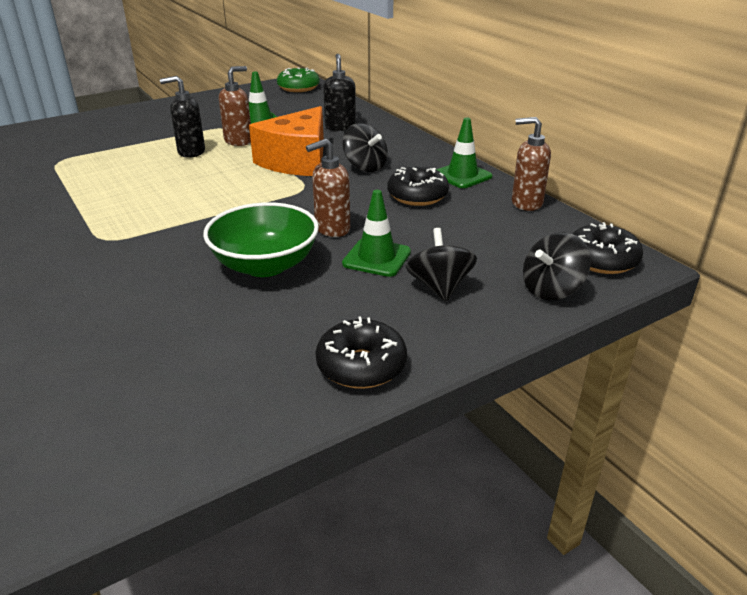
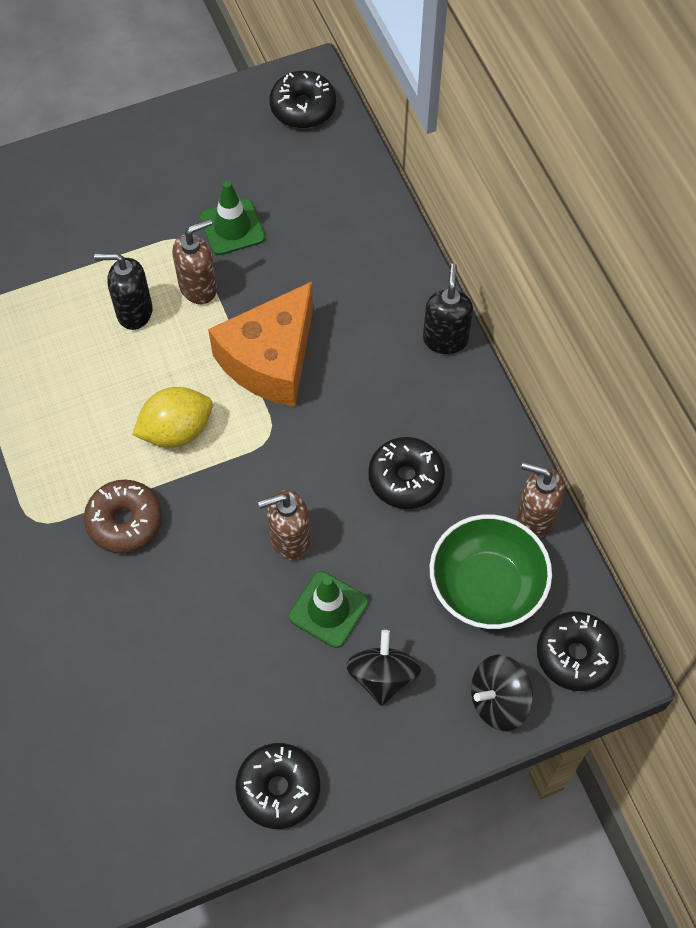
camera: 10 degrees right, 30 degrees up
green bowl [203,202,319,277] -> green bowl moved to [430,514,552,629]
green donut [277,68,320,92] -> black donut [270,71,336,128]
black soap dispenser [323,54,356,131] -> black soap dispenser moved to [423,263,473,354]
black spinning top [342,123,388,172] -> none
green traffic cone [436,118,493,188] -> none
none -> brown donut [84,480,162,553]
none -> yellow lemon [132,387,213,448]

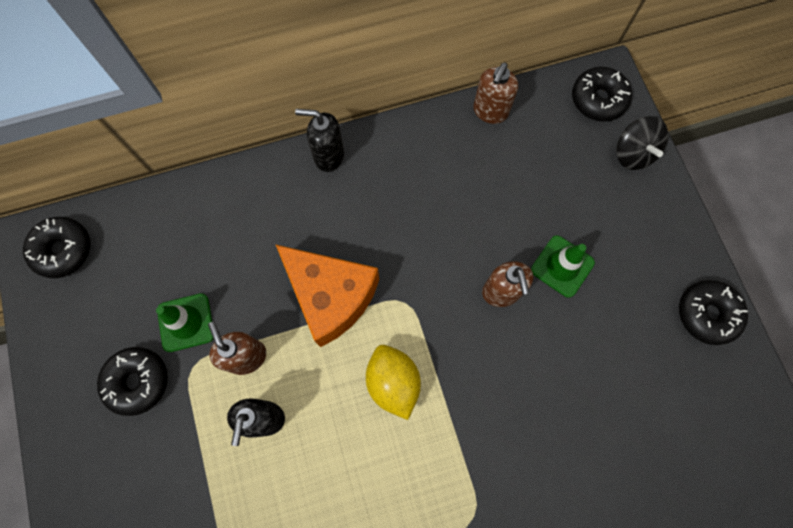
camera: 85 degrees left, 10 degrees up
brown donut [84,480,162,553] -> none
black spinning top [346,630,421,706] -> none
black donut [368,437,445,509] -> black donut moved to [97,347,168,416]
green bowl [430,514,552,629] -> none

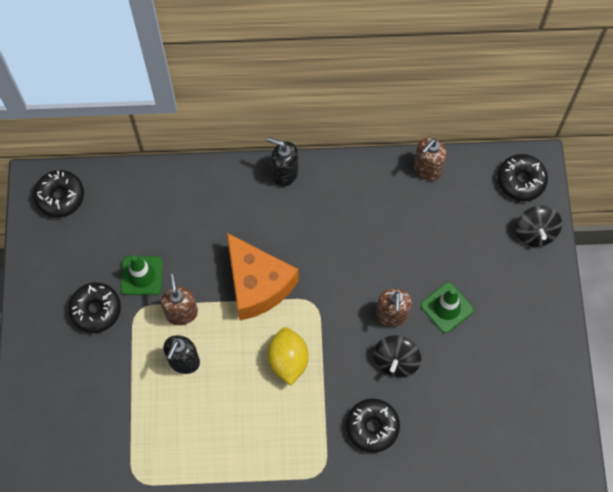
camera: 15 degrees right, 5 degrees down
black donut [679,280,748,345] -> black donut moved to [346,398,400,453]
none -> black spinning top [373,335,421,378]

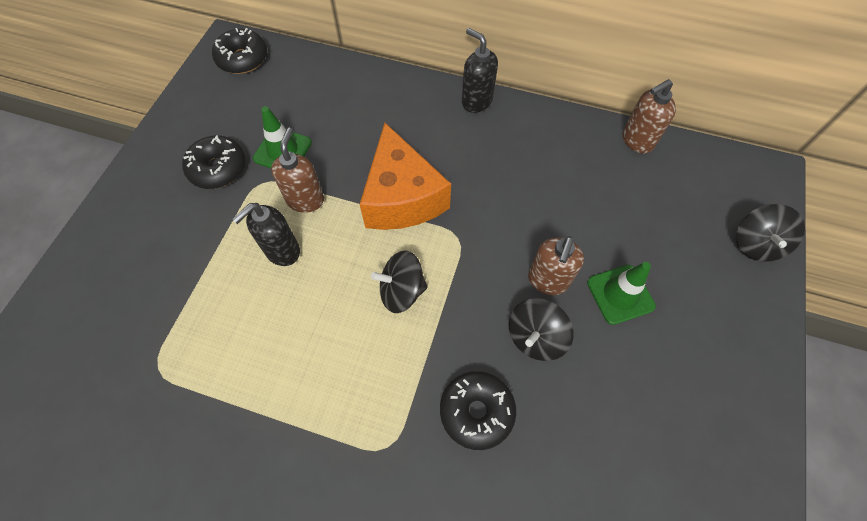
camera: 20 degrees right, 5 degrees down
yellow lemon [267,327,309,386] -> black spinning top [371,250,428,313]
black donut [498,154,548,201] -> none

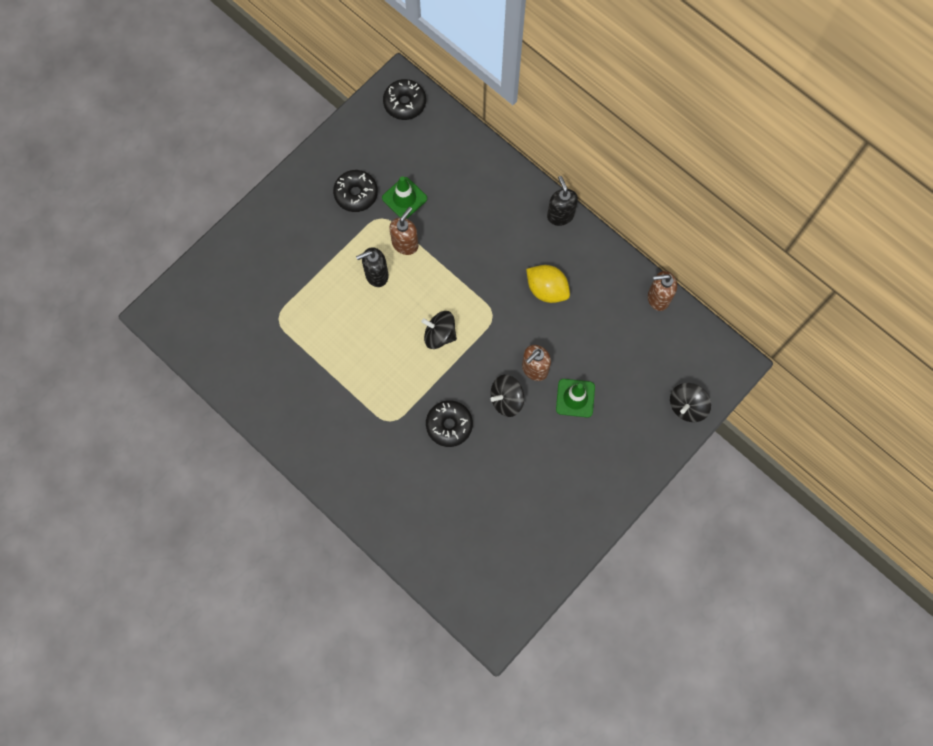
camera: 25 degrees right, 10 degrees up
orange cheese [360,123,451,230] -> none
none -> yellow lemon [526,265,570,303]

